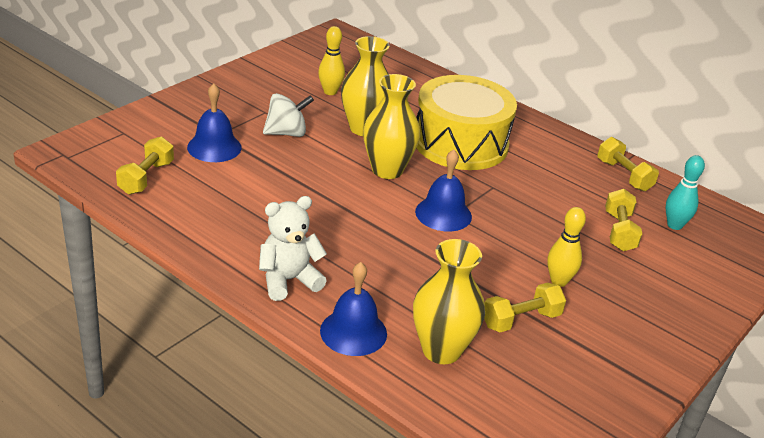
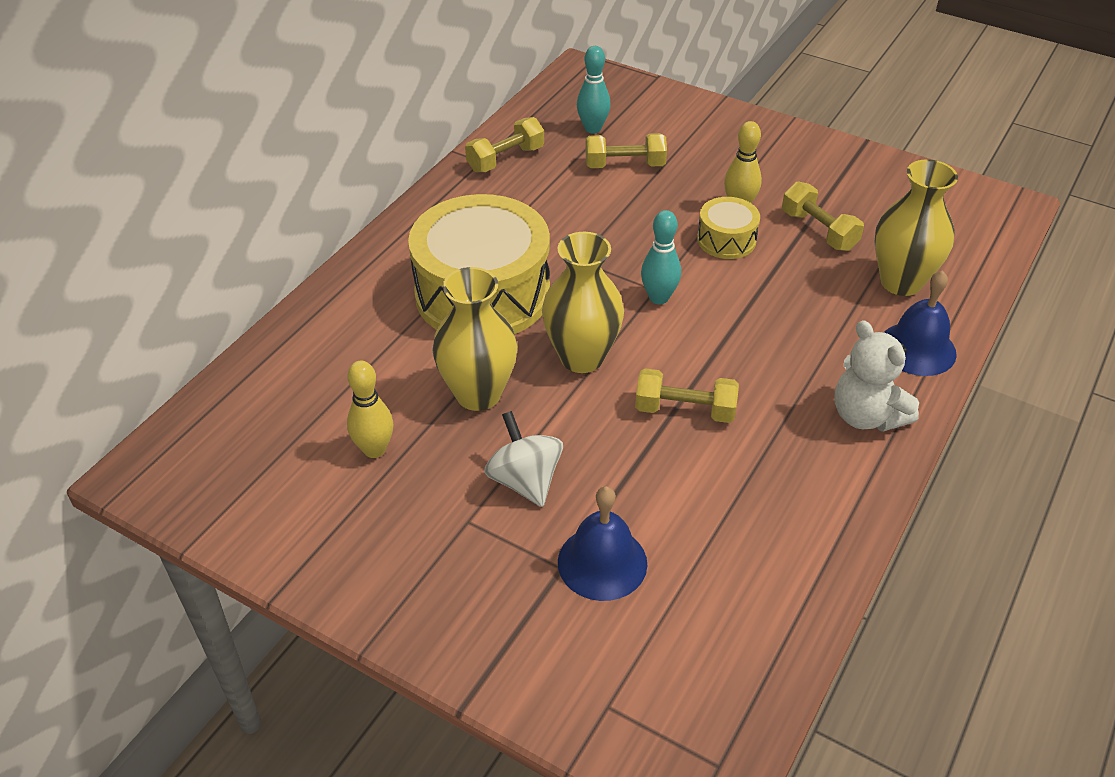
camera: 95 degrees left, 10 degrees up
yellow dumbbell [116,137,174,195] -> yellow dumbbell moved to [635,368,739,423]
blue bell [415,150,472,232] -> turquoise bowling pin [641,210,681,304]
none -> yellow drum [697,197,760,259]

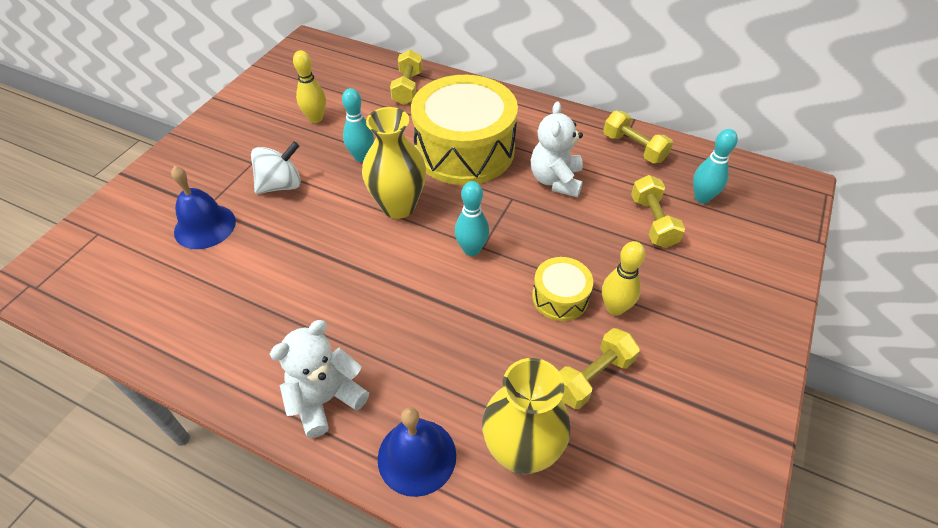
camera: 85 degrees right, 5 degrees up
yellow vase [432,267,518,411] -> turquoise bowling pin [342,88,374,162]
yellow dumbbell [635,368,739,423] -> yellow dumbbell moved to [390,50,423,105]
none -> white teddy bear [531,102,583,197]

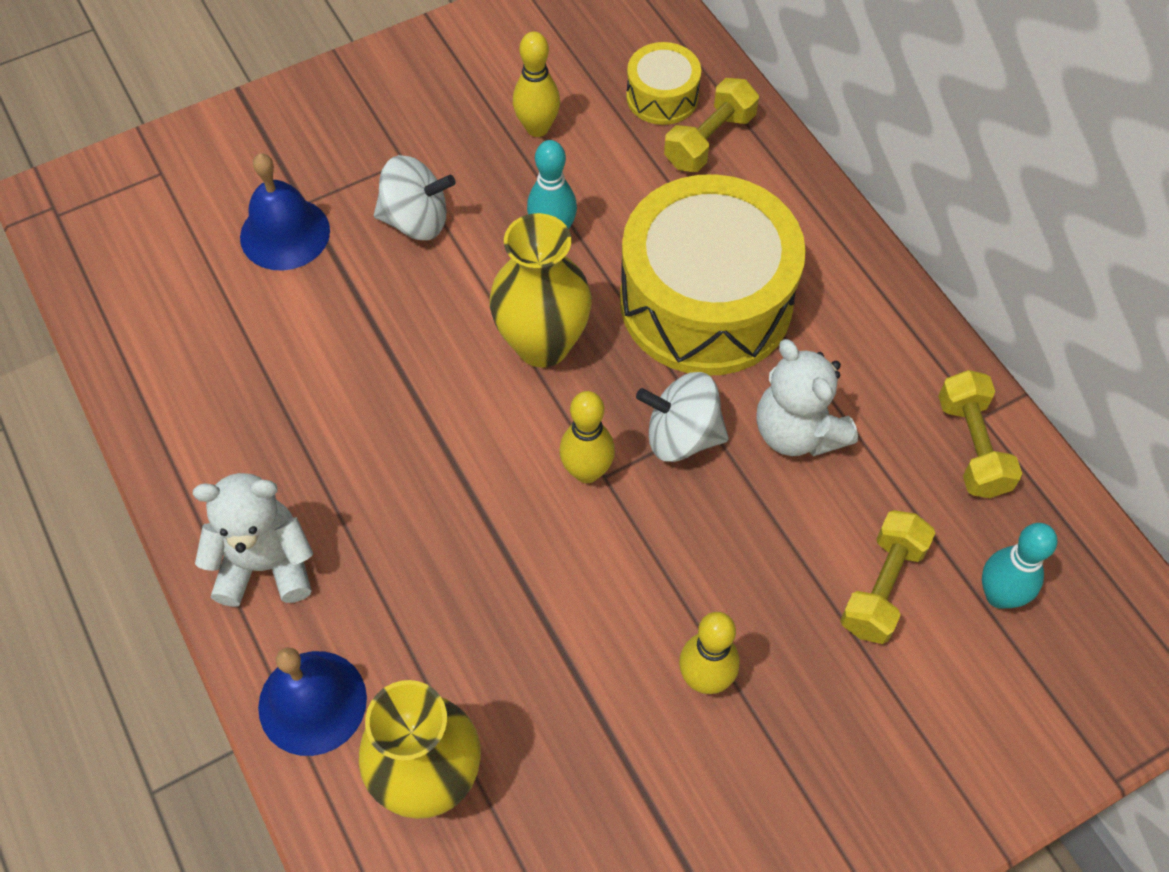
camera: 35 degrees right, 10 degrees up
turquoise bowling pin [455,181,489,256] -> yellow bowling pin [559,391,615,483]
white teddy bear [531,102,583,197] -> white teddy bear turned 75 degrees counterclockwise [756,339,858,456]
yellow drum [532,257,593,321] -> yellow drum moved to [626,42,701,125]
yellow dumbbell [559,328,640,409] -> none
none -> white spinning top [636,372,729,462]

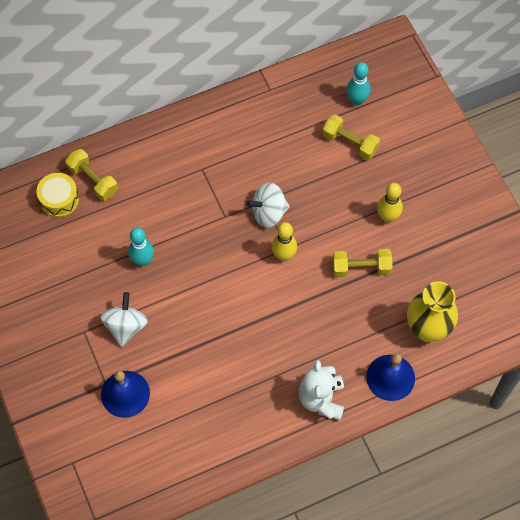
camera: 85 degrees left, 5 degrees up
yellow vase [490,213,592,368] -> none
yellow bowling pin [513,31,560,137] -> none
yellow drum [620,174,806,375] -> none
white spinning top [636,372,729,462] -> white spinning top turned 60 degrees clockwise [246,182,290,228]
white teddy bear [756,339,858,456] -> none
yellow dumbbell [938,370,1022,498] -> yellow dumbbell moved to [332,249,393,277]

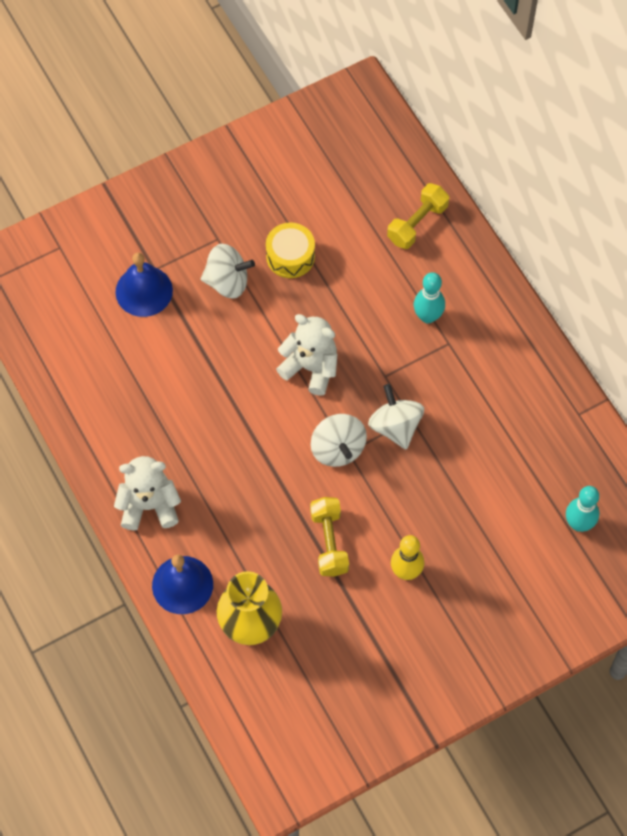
camera: 85 degrees right, 0 degrees up
yellow drum [36,173,79,217] -> yellow drum moved to [266,222,315,278]
turquoise bowling pin [128,227,154,266] -> turquoise bowling pin moved to [414,272,445,323]
yellow bowling pin [272,222,297,261] -> white spinning top [311,414,367,467]
yellow dumbbell [322,115,380,160] -> none
none -> white teddy bear [276,314,337,396]

